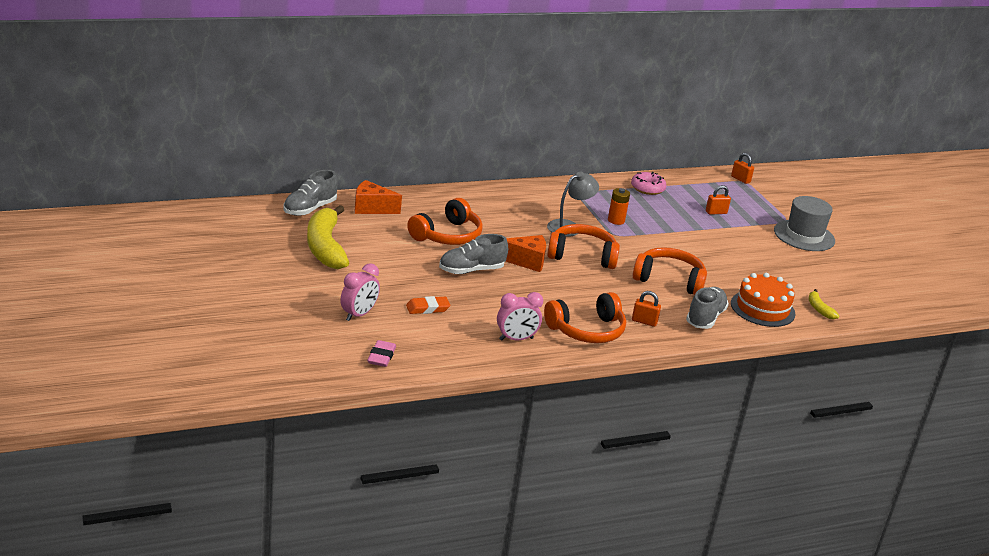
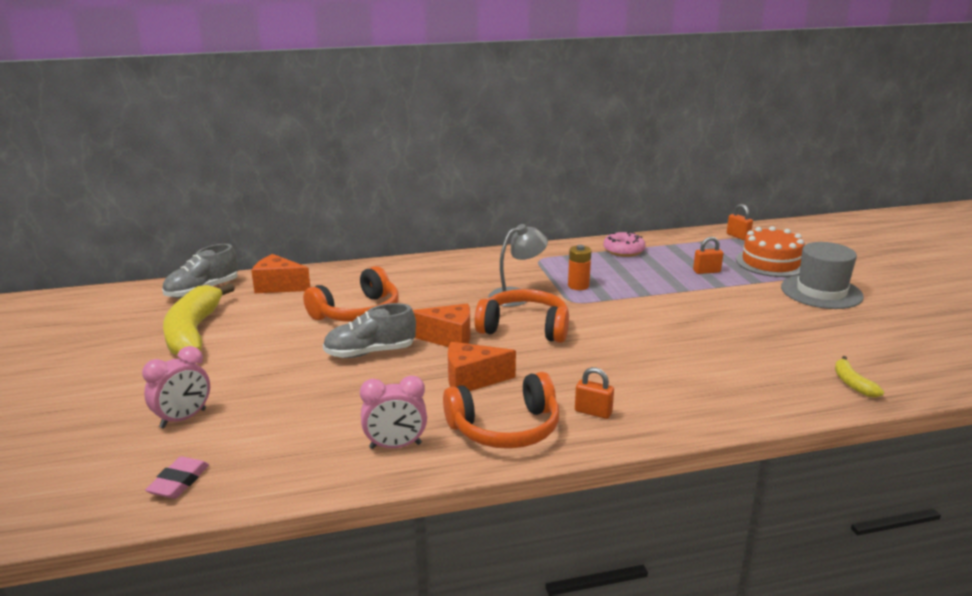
camera: 10 degrees right, 5 degrees down
orange eraser [406,296,450,314] -> none
orange headphones [633,247,707,295] -> none
grey shoe [686,287,729,329] -> none
orange cake [731,273,796,327] -> orange cake moved to [736,226,805,277]
none -> orange cheese [448,342,516,391]

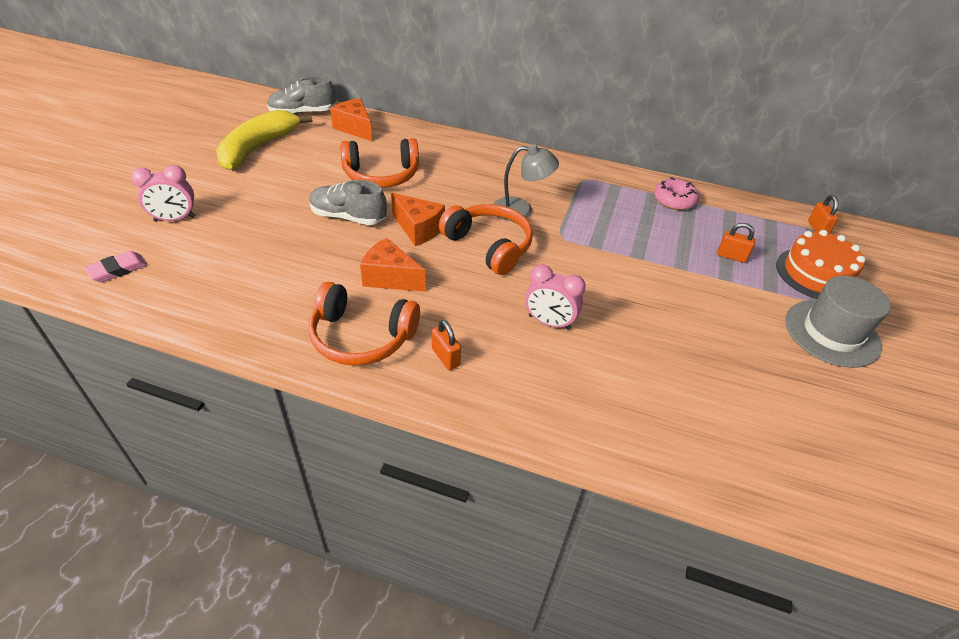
camera: 30 degrees right, 20 degrees up
pink clock [360,376,427,449] -> pink clock moved to [525,264,586,330]
orange battery [568,245,591,290] -> none
yellow banana [835,356,884,397] -> none

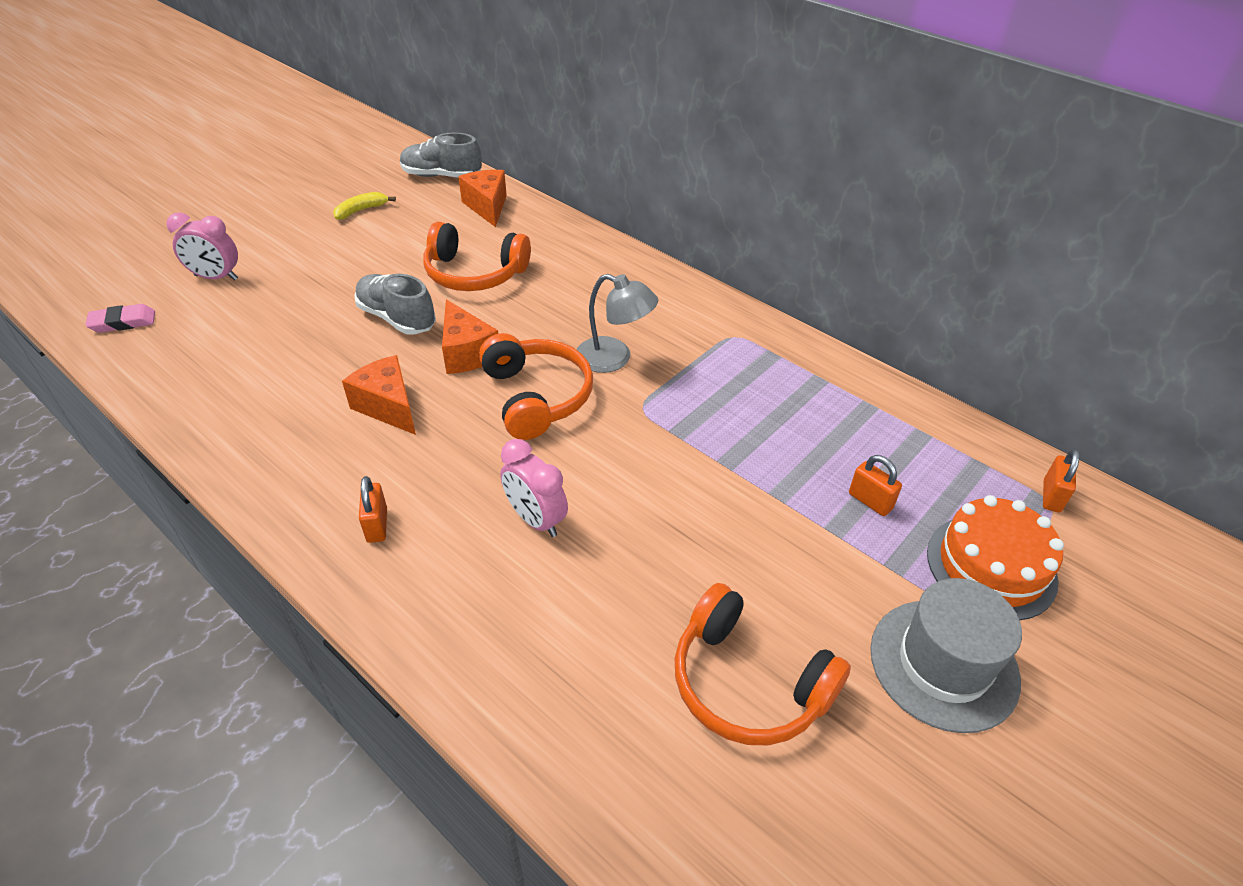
camera: 25 degrees right, 0 degrees up
yellow banana [216,110,312,170] -> yellow banana [333,192,396,220], size x0.45
orange headphones [308,282,420,366] -> orange headphones moved to [675,583,851,745]
pink donut [654,177,699,210] -> none

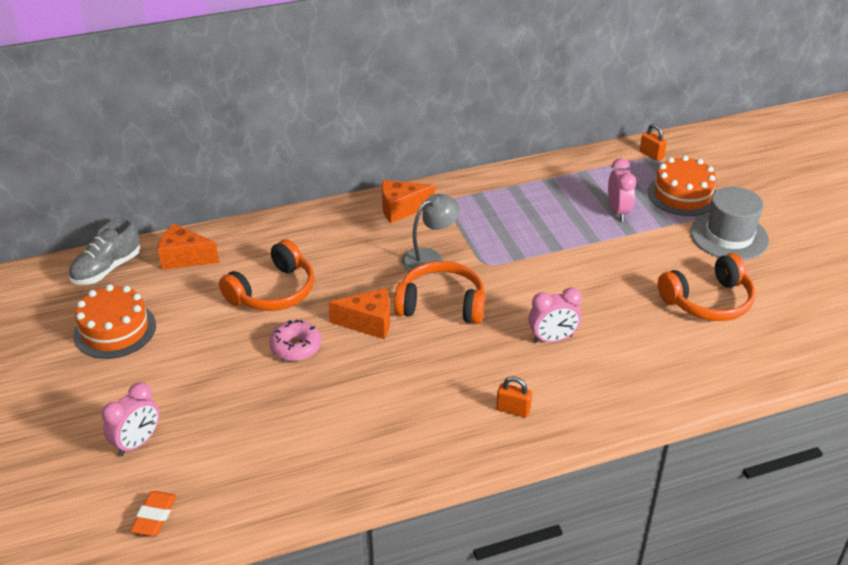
camera: 60 degrees left, 5 degrees down
pink eraser [85,304,155,333] -> orange eraser [130,491,177,536]
yellow banana [333,192,396,220] -> orange cake [73,284,156,359]
orange cheese [342,355,416,435] -> orange cheese moved to [382,180,435,223]
grey shoe [355,274,436,335] -> pink donut [269,320,321,361]
orange padlock [849,455,902,516] -> pink clock [608,158,636,221]

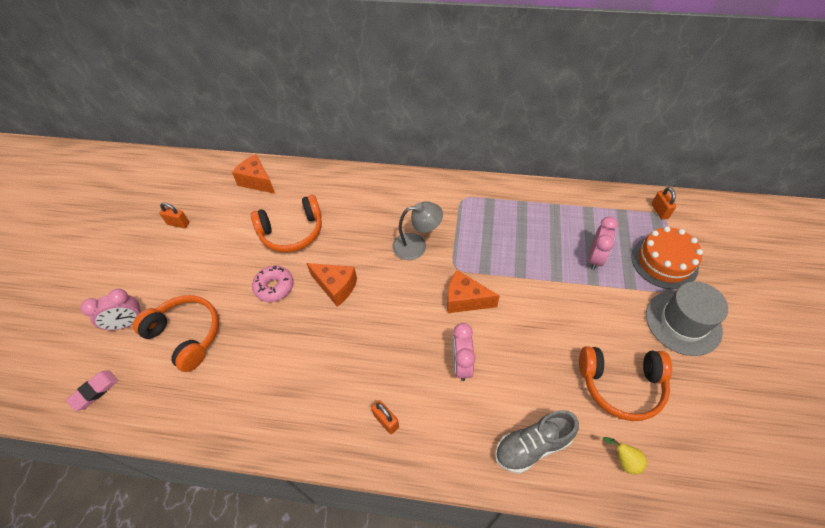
camera: 30 degrees right, 15 degrees up
grey shoe [68,218,141,285] -> grey shoe moved to [495,410,579,474]
orange cake [73,284,156,359] -> orange padlock [159,203,189,228]
orange eraser [130,491,177,536] -> pink eraser [66,370,118,411]
orange cheese [382,180,435,223] -> orange cheese moved to [447,270,500,313]
orange headphones [394,261,485,324] -> orange headphones moved to [133,295,219,372]
pink clock [528,287,582,343] -> pink clock turned 75 degrees clockwise [452,323,475,381]
none -> yellow pear [603,437,647,475]

